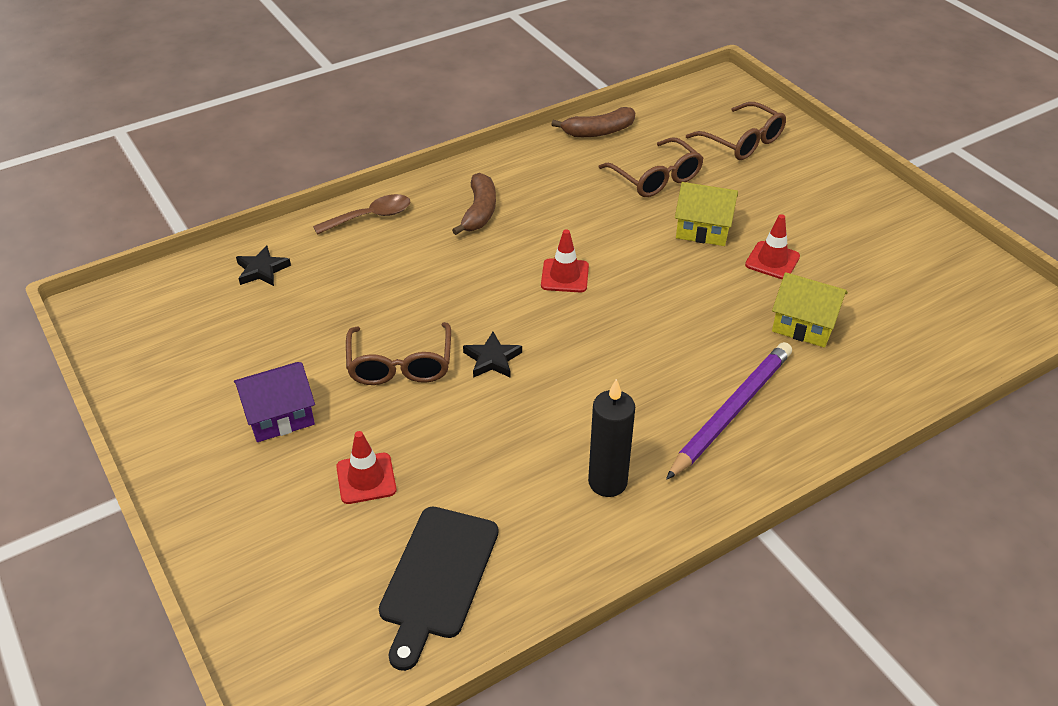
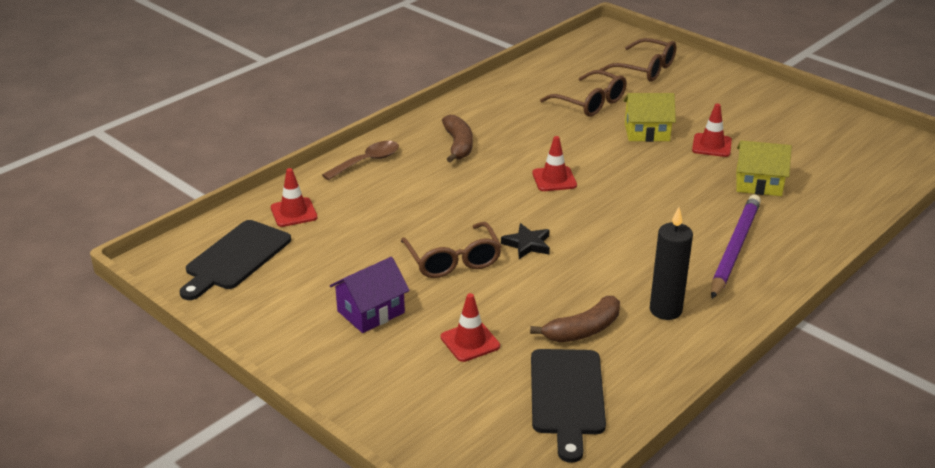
camera: 15 degrees left, 10 degrees down
black star [236,246,291,286] -> red traffic cone [271,168,317,227]
brown banana [551,107,635,137] -> brown banana moved to [530,296,620,342]
none -> black cutting board [180,220,291,300]

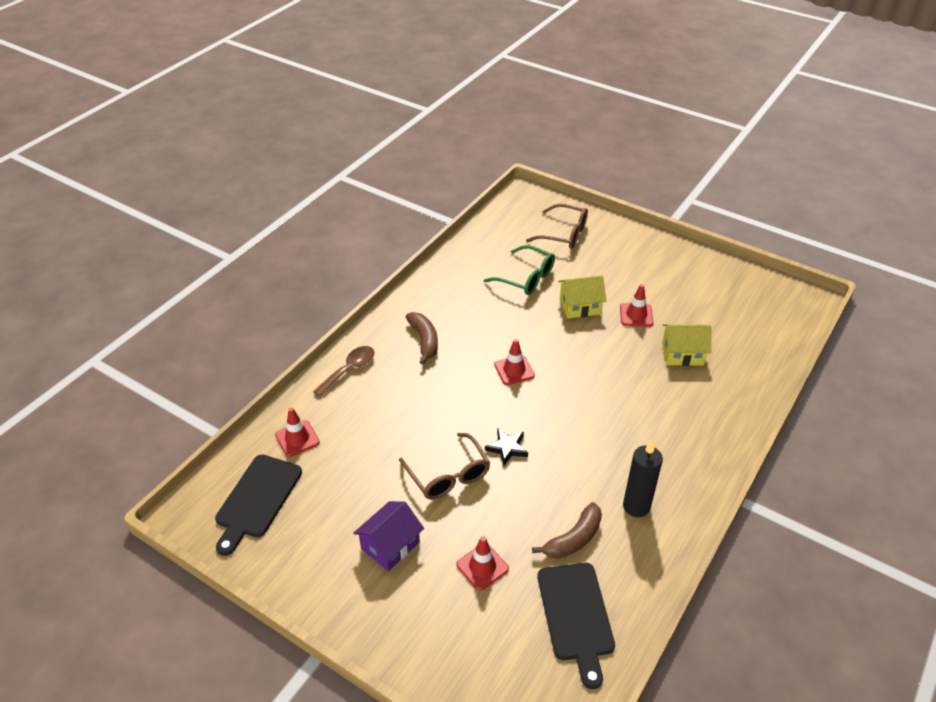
camera: 10 degrees left, 10 degrees up
brown glasses [540,70,627,117] -> green glasses [484,245,555,295]
purple pencil [711,195,761,299] -> none

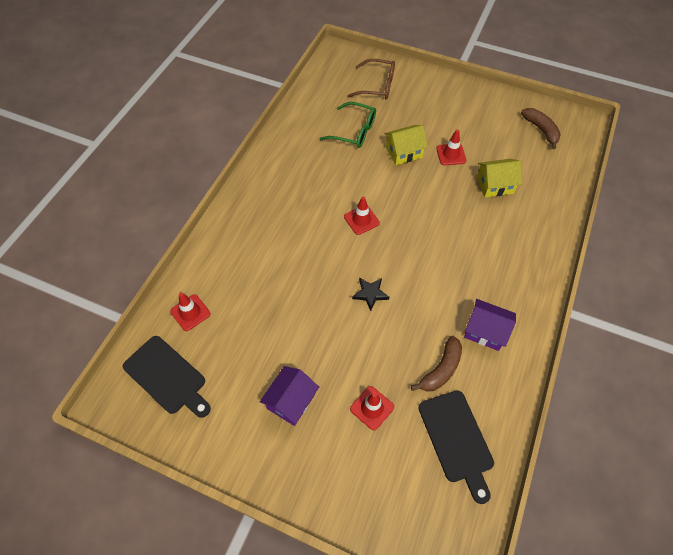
camera: 10 degrees left, 15 degrees up
black cutting board [215,454,302,556] -> black cutting board turned 60 degrees counterclockwise [123,336,211,418]
brown spoon [313,346,375,397] -> none
brown glasses [399,433,490,499] -> none
brown banana [406,312,438,365] -> brown banana moved to [521,108,561,149]
black candle [623,440,663,517] -> purple house [464,299,516,351]

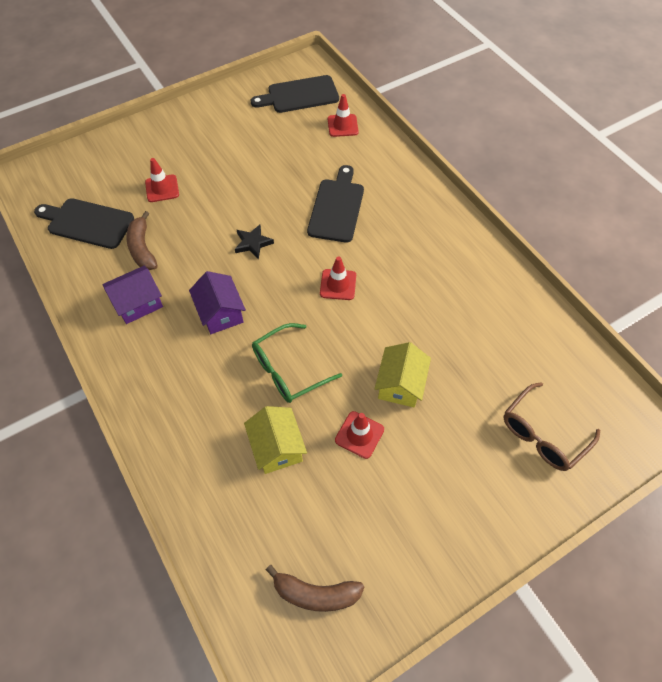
camera: 125 degrees right, 0 degrees up
purple house [260,366,319,426] -> purple house moved to [189,271,246,334]
green glasses [319,102,376,148] -> green glasses moved to [252,323,342,403]
yellow house [477,159,522,198] -> yellow house turned 45 degrees counterclockwise [244,406,307,474]
none -> black cutting board [307,165,364,243]

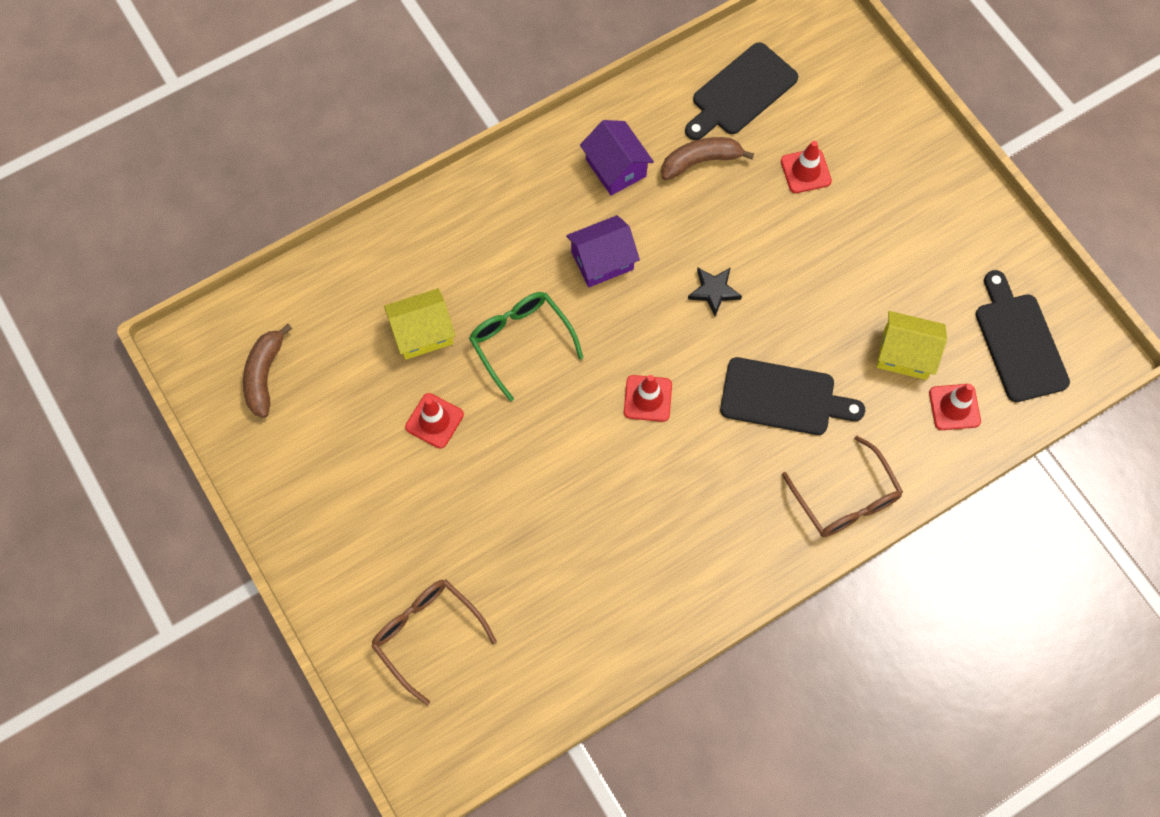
camera: 90 degrees right, 10 degrees up
black cutting board [34,198,134,249] -> black cutting board turned 150 degrees counterclockwise [685,42,798,140]
yellow house [374,342,431,408] -> yellow house moved to [876,311,947,380]
none -> brown glasses [782,436,903,537]

